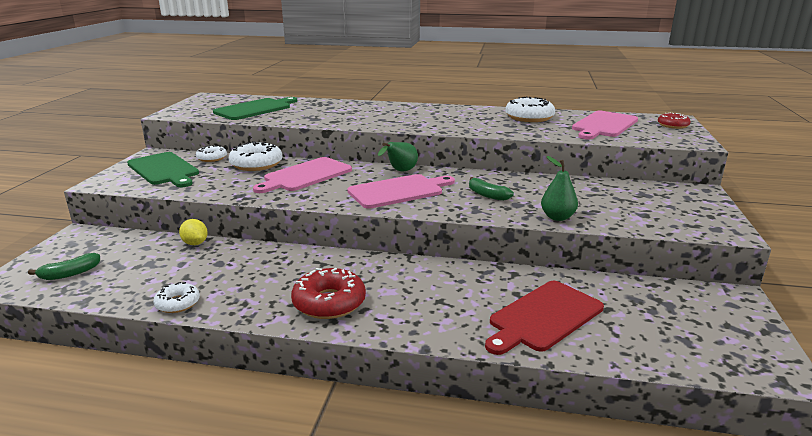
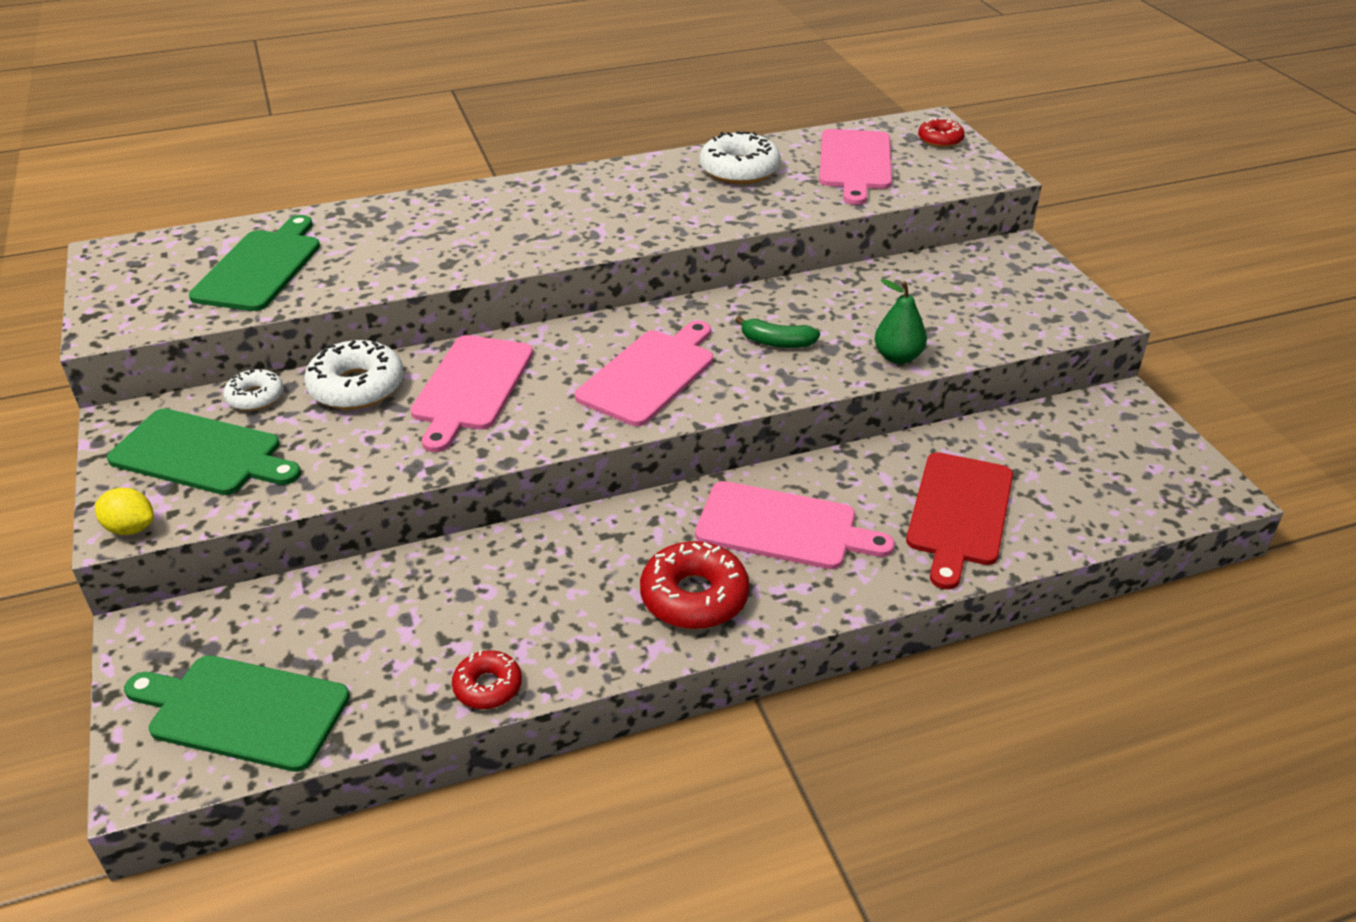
camera: 30 degrees left, 15 degrees up
green banana [28,253,100,280] -> green cutting board [124,655,350,772]
white donut [153,282,200,313] -> red donut [452,650,522,709]
yellow lemon [179,219,208,245] -> yellow lemon moved to [95,488,154,535]
green pear [378,142,418,171] -> none
none -> pink cutting board [695,481,895,569]

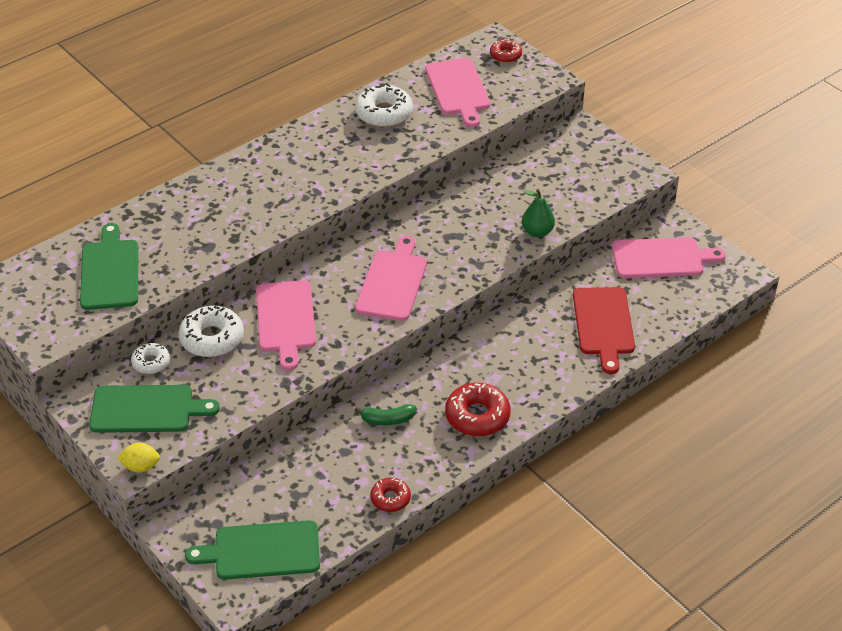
camera: 20 degrees left, 5 degrees up
pink cutting board [695,481,895,569] -> pink cutting board moved to [612,237,726,278]
green banana [735,316,820,348] -> green banana moved to [354,404,416,425]

